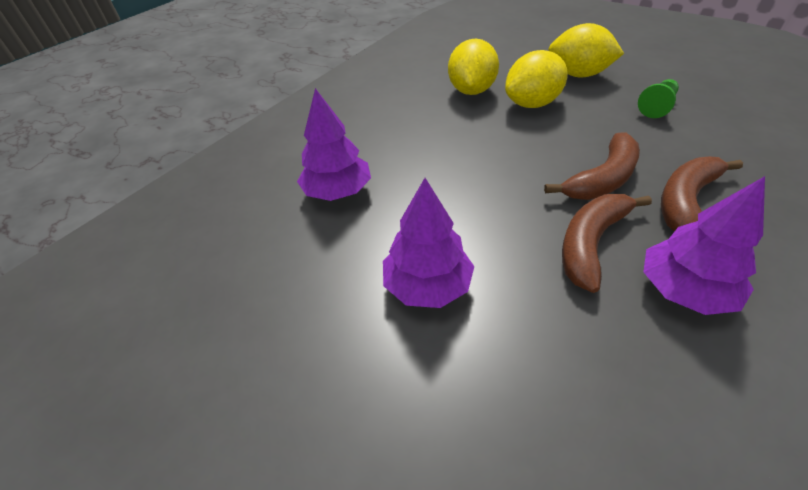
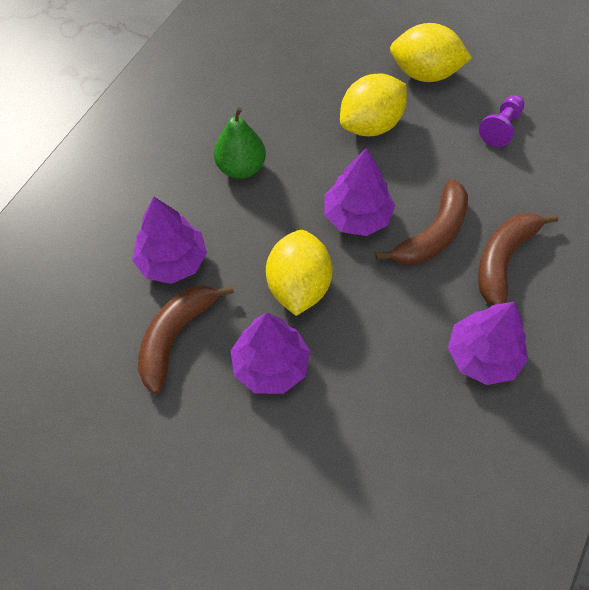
camera: 10 degrees left, 15 degrees up
yellow lemon [448,38,499,95] -> yellow lemon moved to [266,230,333,316]
brown banana [562,194,652,293] -> brown banana moved to [138,285,234,394]
green pawn [638,79,679,118] -> purple pawn [479,95,524,147]
none -> green pear [214,107,266,179]
none -> purple tree [324,148,395,236]

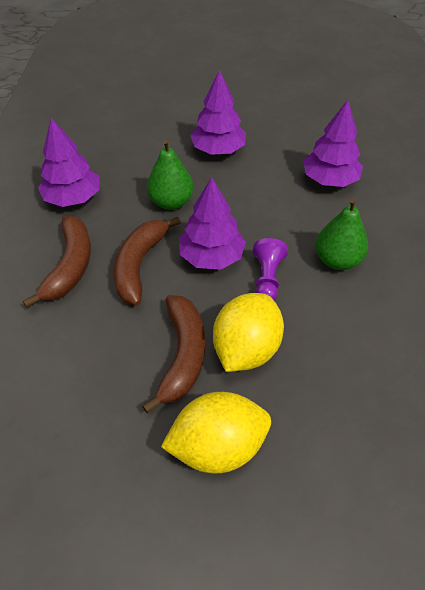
camera: 155 degrees right, 10 degrees down
brown banana [138,285,234,394] -> brown banana moved to [142,295,205,413]
yellow lemon [266,230,333,316] -> none
purple pawn [479,95,524,147] -> purple pawn moved to [253,238,288,300]
none -> green pear [147,140,193,210]

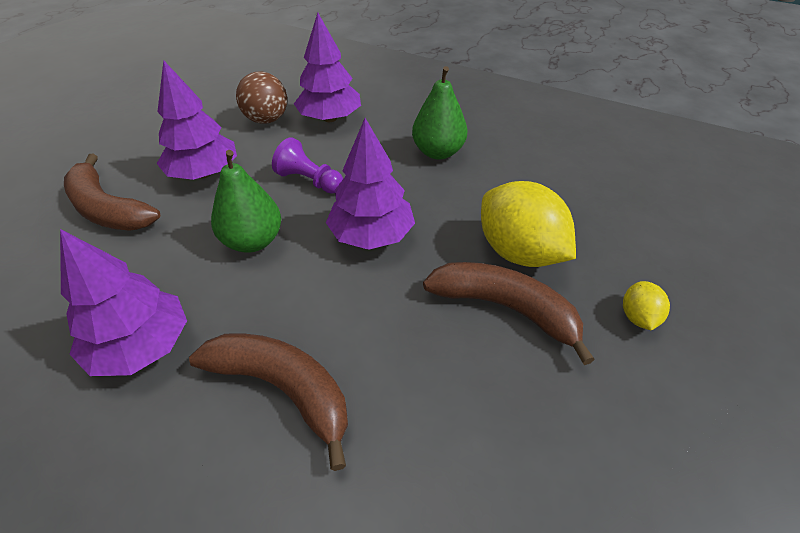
camera: 65 degrees left, 5 degrees down
brown banana [113,217,181,305] -> brown banana moved to [64,154,160,231]
yellow lemon [161,392,271,473] -> yellow lemon [623,281,670,330], size x0.47
purple pawn [253,238,288,300] -> purple pawn moved to [272,137,343,194]
none -> brown ball [236,71,287,124]

